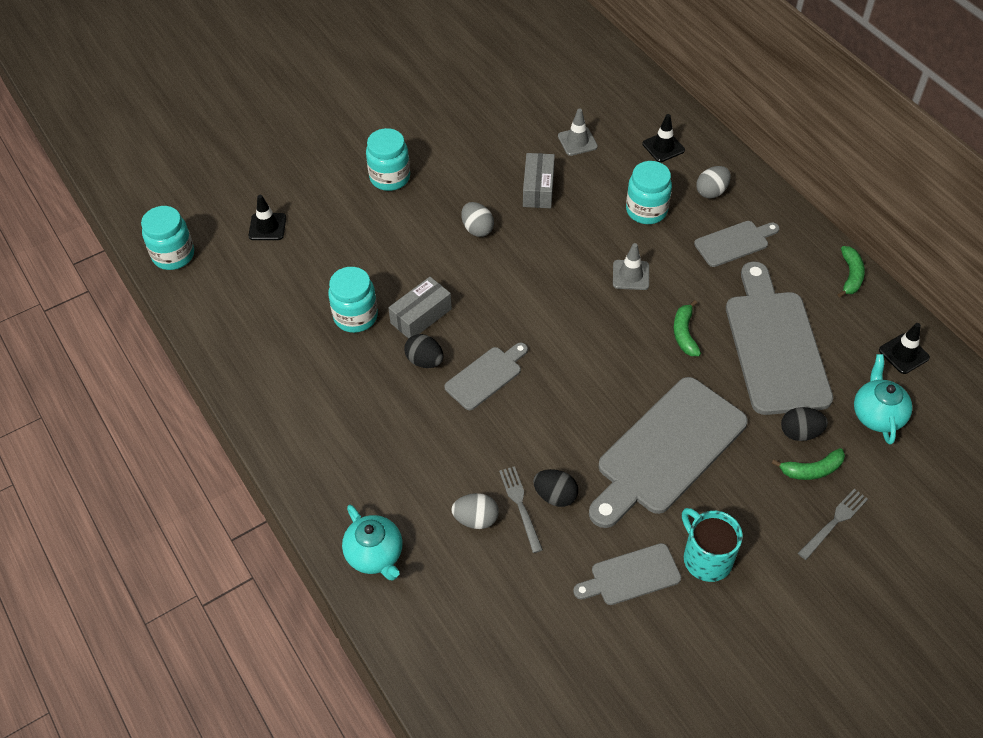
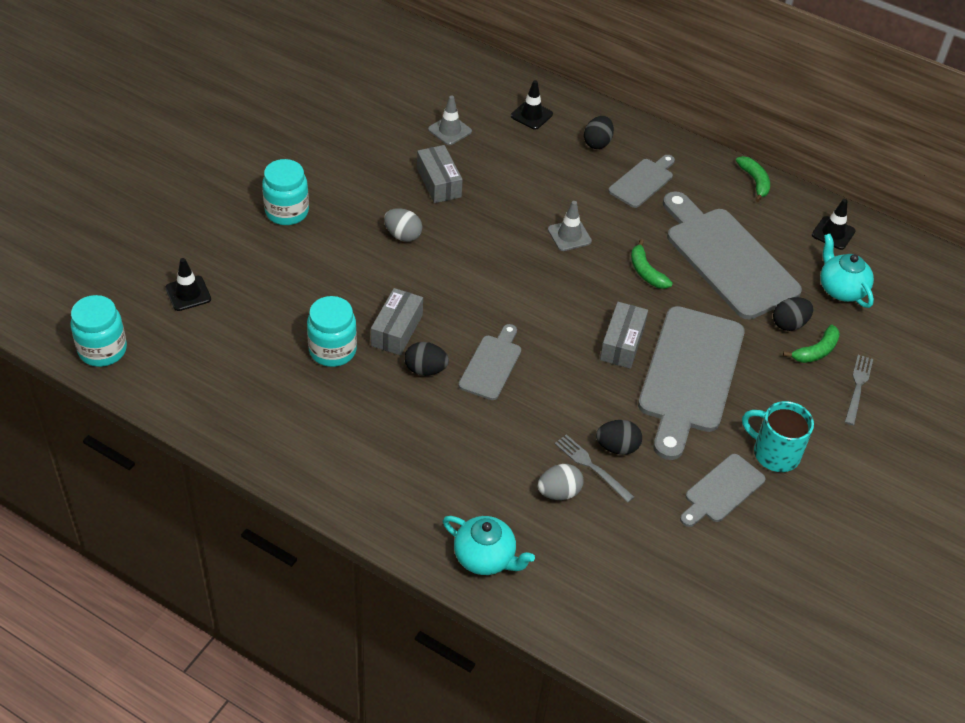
camera: 30 degrees left, 5 degrees down
turquoise jar [626,161,672,224] -> none
grey egg [696,166,731,199] -> black egg [584,116,614,149]
none -> grey box [600,302,648,369]

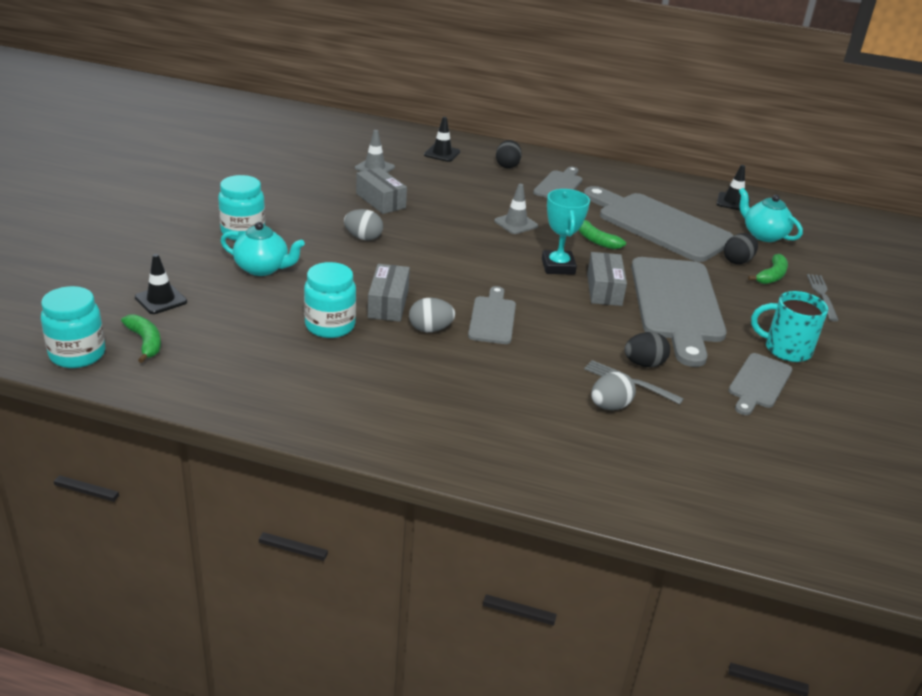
camera: 15 degrees left, 15 degrees down
black egg [404,342,449,376] -> grey egg [409,298,455,332]
turquoise teapot [443,516,535,575] -> turquoise teapot moved to [220,222,305,276]
green banana [736,156,770,202] -> green banana moved to [121,314,161,363]
none -> turquoise trophy [542,189,590,275]

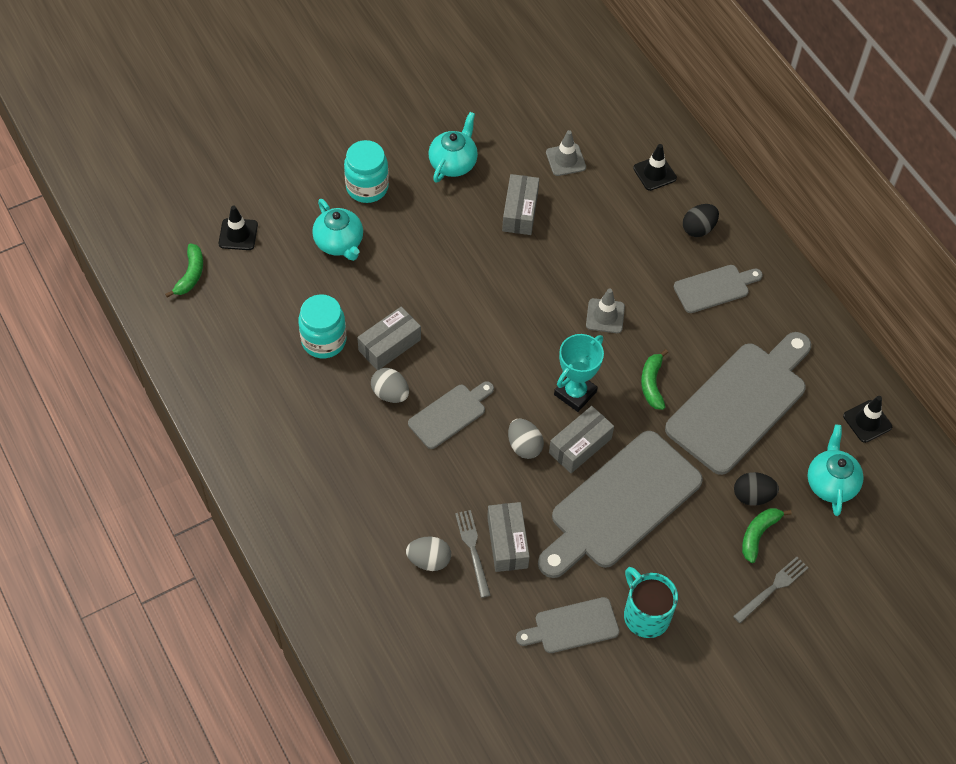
camera: 45 degrees right, 25 degrees up
turquoise jar [41,286,105,368] -> none
grey egg [344,209,383,240] -> grey egg moved to [508,418,544,459]
grey cutting board [584,186,734,262] -> grey cutting board turned 45 degrees clockwise [665,332,811,475]
black egg [624,332,670,367] -> grey box [487,502,530,572]
green banana [748,254,788,284] -> green banana turned 135 degrees clockwise [742,508,792,563]
none -> turquoise teapot [428,112,478,182]

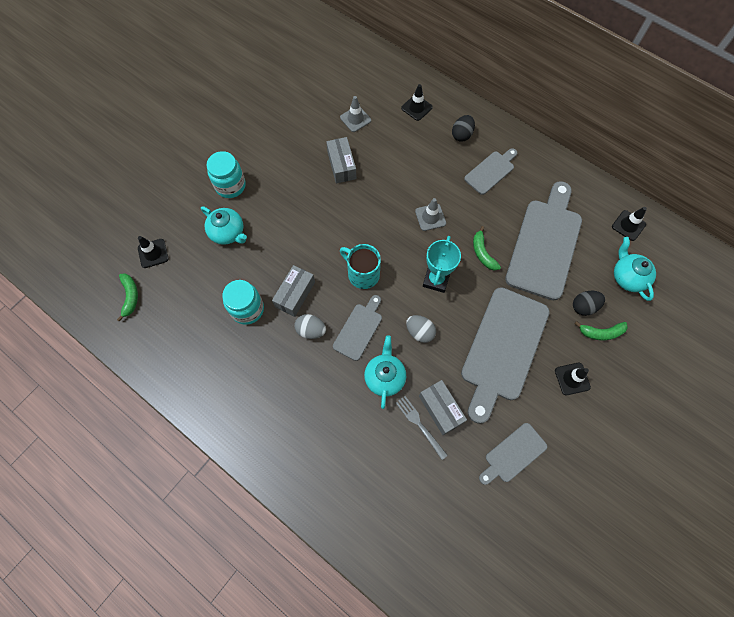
camera: 20 degrees left, 10 degrees up
grey egg [406,537,451,571] -> none
turquoise teapot [428,112,478,182] -> turquoise teapot moved to [364,336,406,409]
grey box [549,406,614,473] -> none
turquoise mug [624,567,678,638] -> turquoise mug moved to [340,244,381,289]
grey fork [733,557,808,623] -> none
green banana [742,508,792,563] -> green banana turned 105 degrees counterclockwise [574,321,628,340]
none -> black traffic cone [555,363,591,395]

